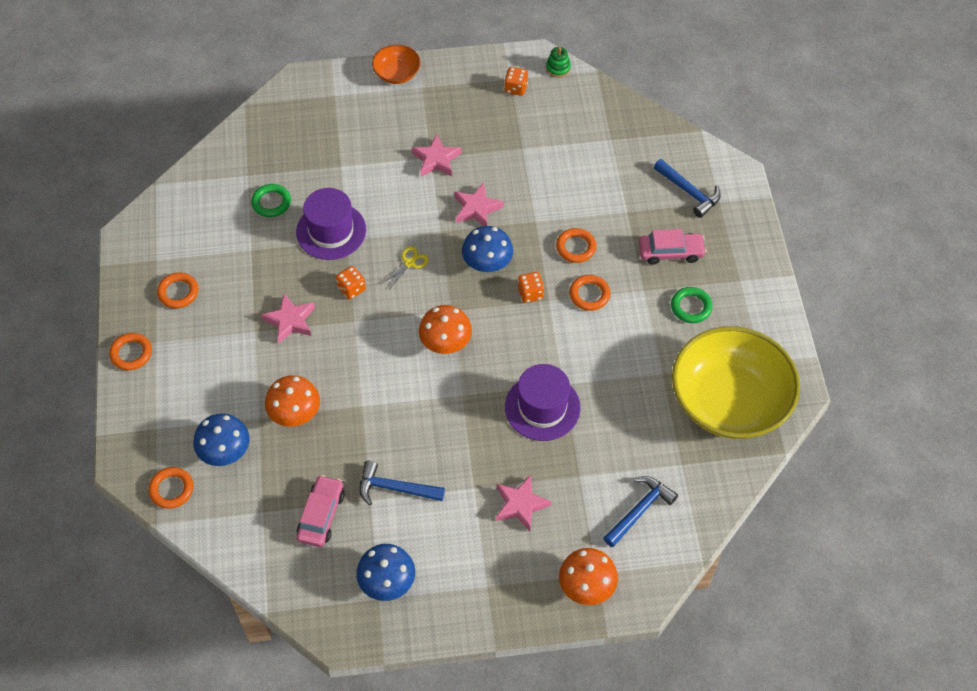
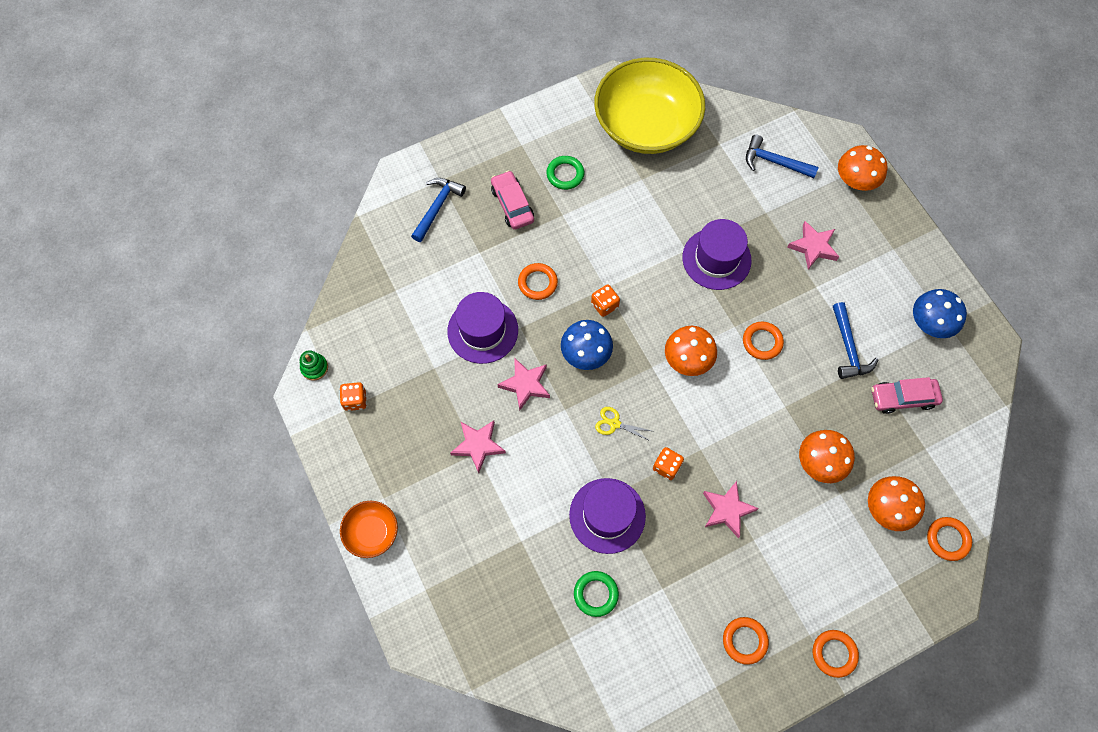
camera: 110 degrees left, 10 degrees up
blue mushroom [193,413,250,466] -> orange mushroom [868,476,925,531]
orange ring [569,275,610,311] -> orange ring moved to [743,322,784,360]
none -> purple hat [447,292,518,364]

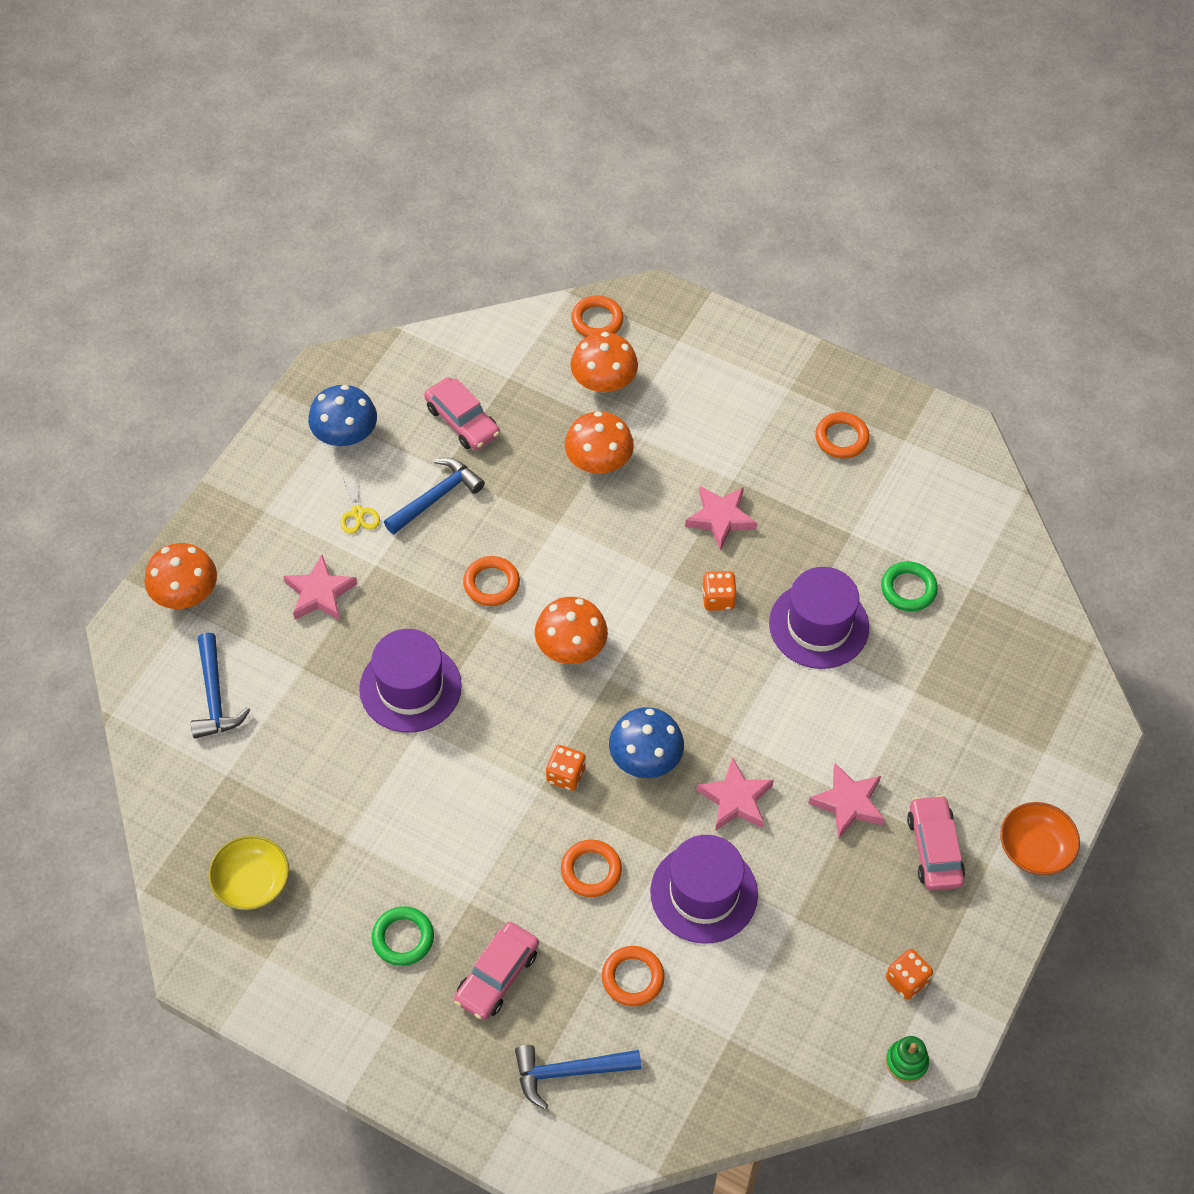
camera: 125 degrees left, 10 degrees down
yellow bowl [594,58,705,154] -> yellow bowl [208,835,289,910], size x0.45
yellow scissors [595,407,652,441] -> yellow scissors moved to [340,472,380,534]
orange ring [813,630,859,678] -> orange ring moved to [602,946,665,1006]
none -> pink car [907,795,965,891]

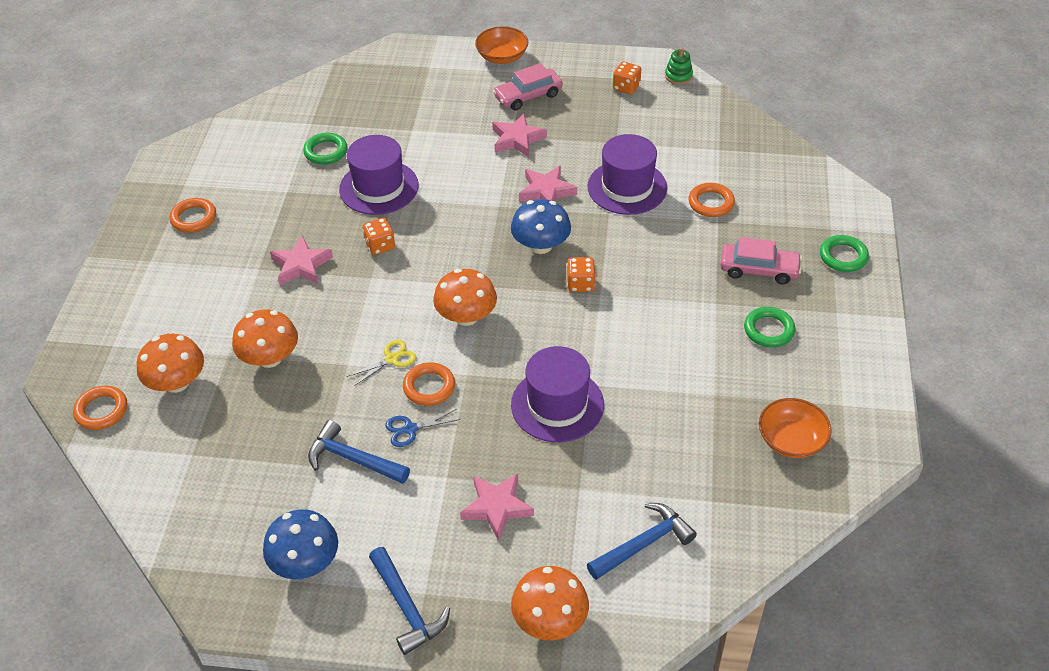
camera: 110 degrees left, 10 degrees down
yellow bowl [208,835,289,910] -> orange bowl [759,398,832,458]
yellow scissors [340,472,380,534] -> yellow scissors moved to [347,340,417,386]
pink car [424,377,500,450] -> none
blue hammer [515,1045,641,1109] -> blue hammer moved to [369,547,450,655]
orange ring [561,840,622,897] -> none
none -> blue scissors [385,409,461,447]
none -> green ring [820,235,869,272]

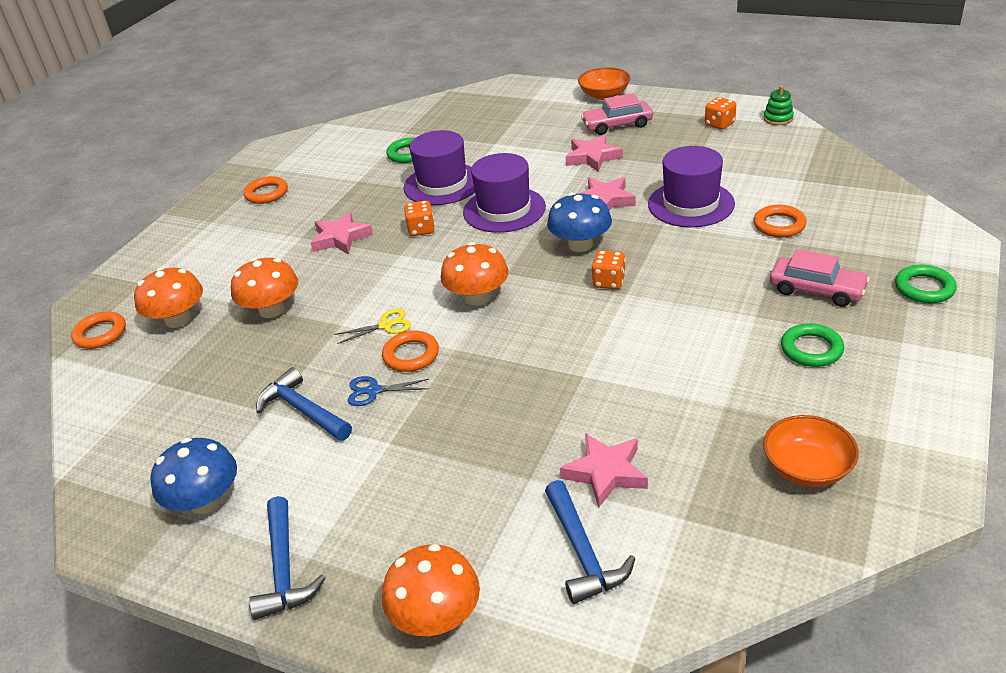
camera: 20 degrees right, 10 degrees down
pink star [460,473,534,541] -> pink star moved to [560,433,648,508]
purple hat [511,346,604,442] -> purple hat moved to [463,153,546,233]
blue hammer [587,503,697,580] -> blue hammer turned 90 degrees clockwise [545,480,635,604]

